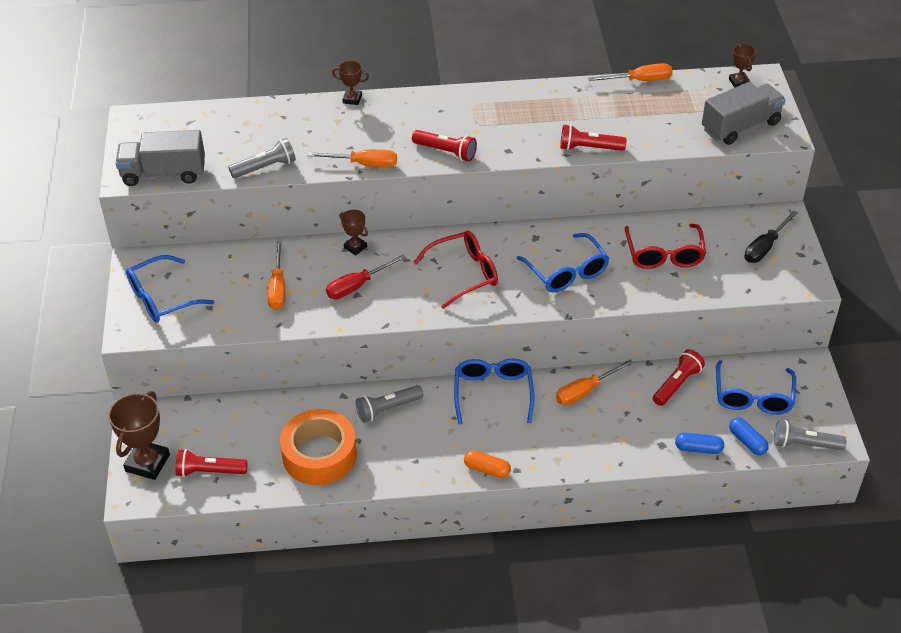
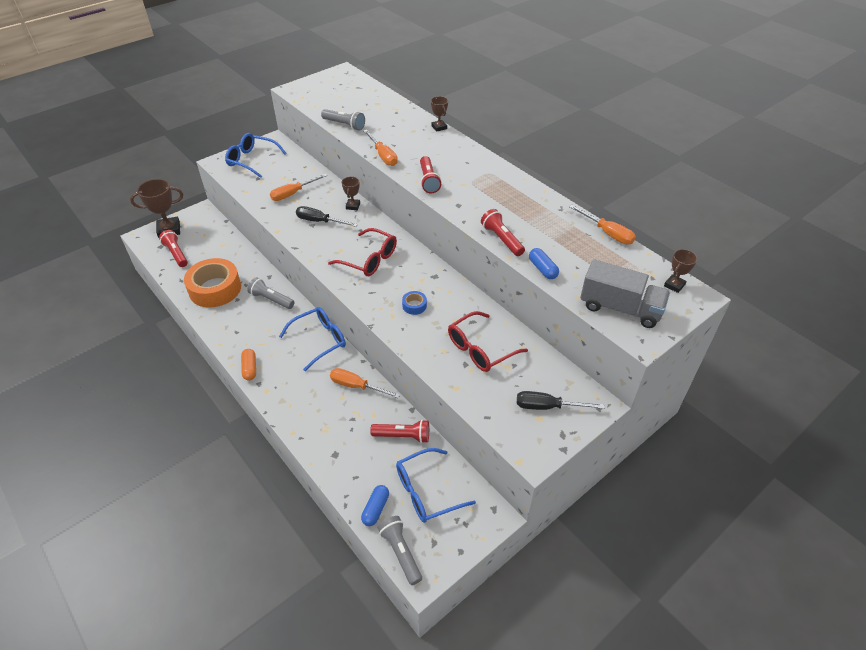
camera: 55 degrees right, 0 degrees up
grey truck [116,130,205,186] -> none
red screwdriver [326,255,406,299] -> black screwdriver [296,206,358,227]
blue glasses [517,233,609,292] -> blue tape [402,291,427,315]
blue capsule [675,433,724,454] -> blue capsule moved to [529,248,559,279]

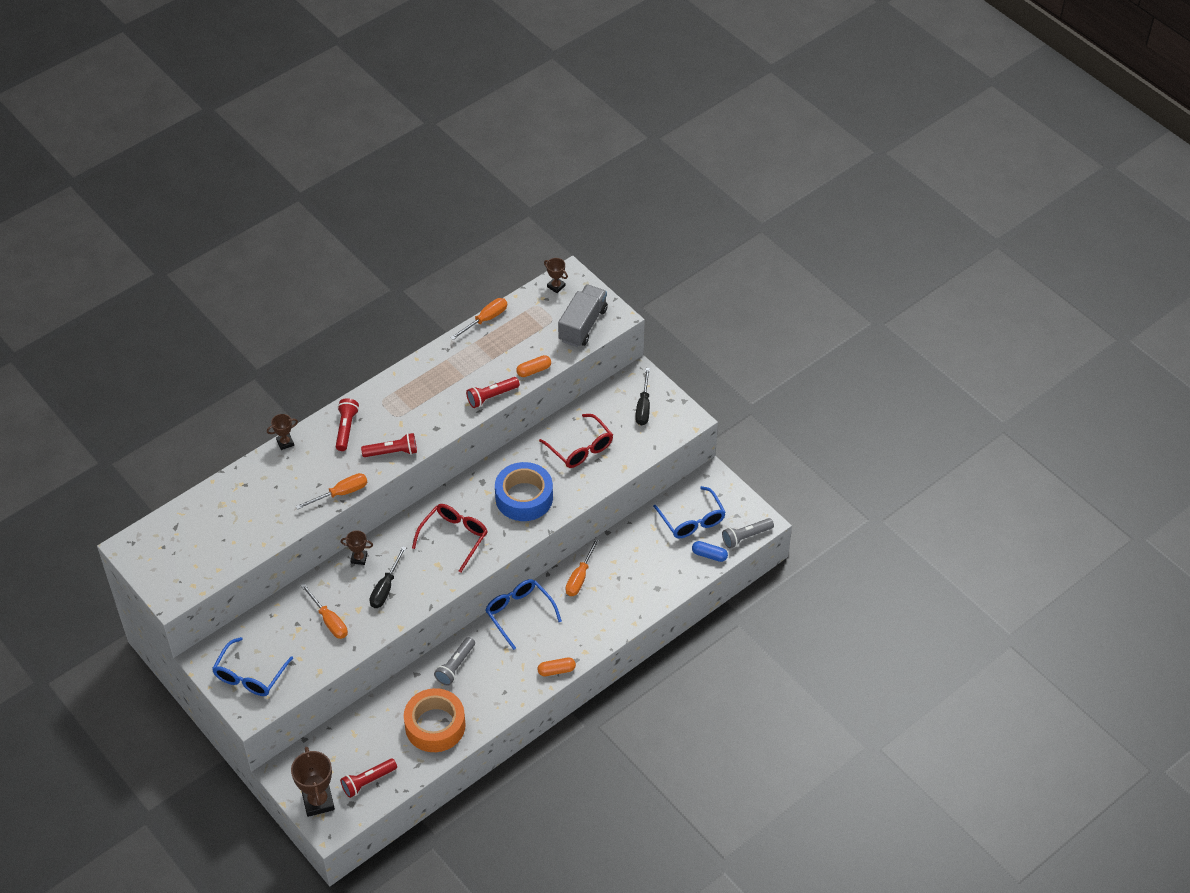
camera: 90 degrees left, 5 degrees up
grey flashlight [321,109,365,131] -> none
red flashlight [370,420,429,443] -> red flashlight moved to [336,398,359,451]
blue tape [402,291,427,315] -> blue tape [495,462,553,521], size x2.41
blue capsule [529,248,559,279] -> orange capsule [516,355,551,377]

